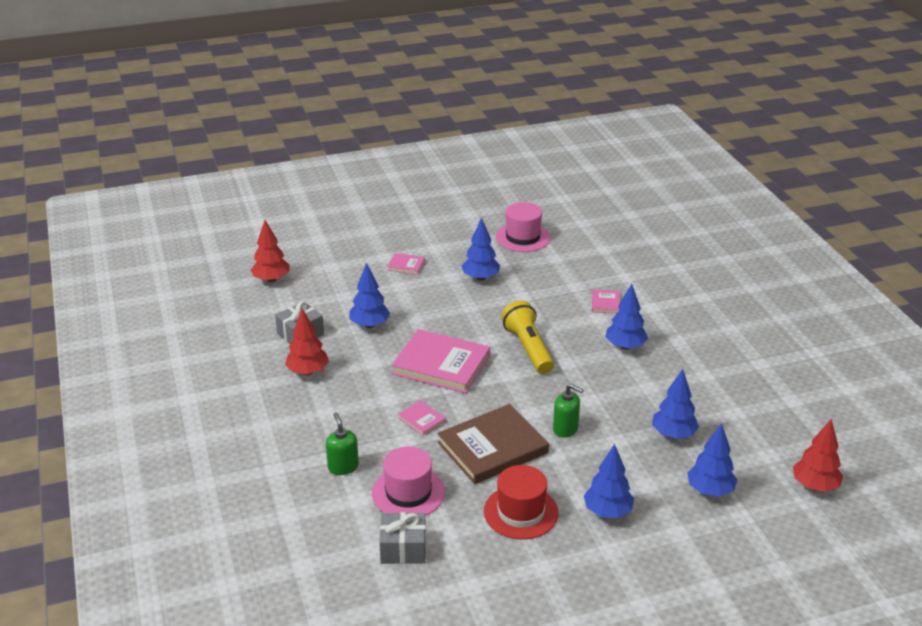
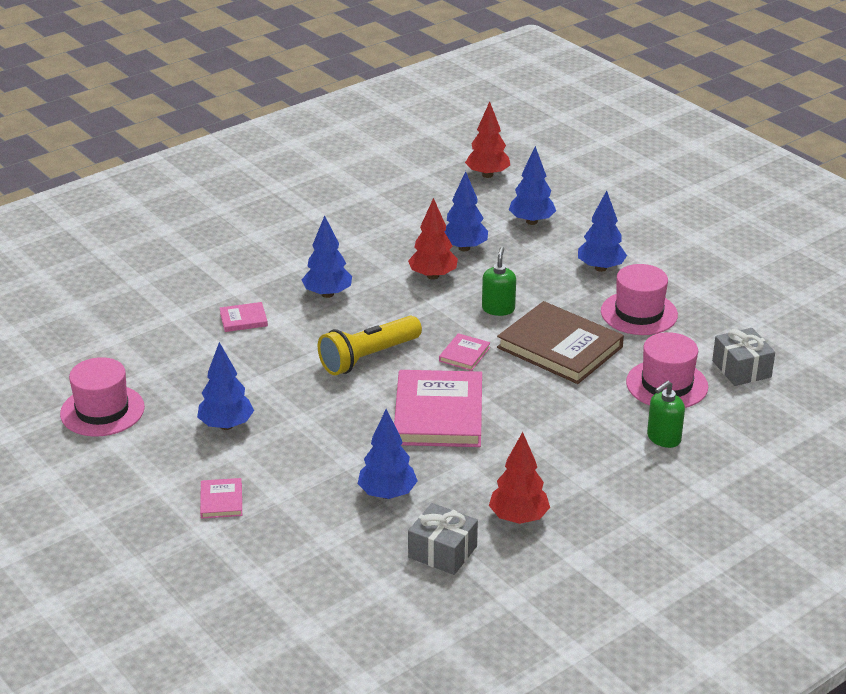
camera: 110 degrees left, 0 degrees up
red tree [251,220,290,283] -> red tree moved to [408,198,458,280]
pink book [398,400,446,436] -> pink book moved to [439,333,490,371]
red hat [484,465,559,540] -> pink hat [601,264,678,335]

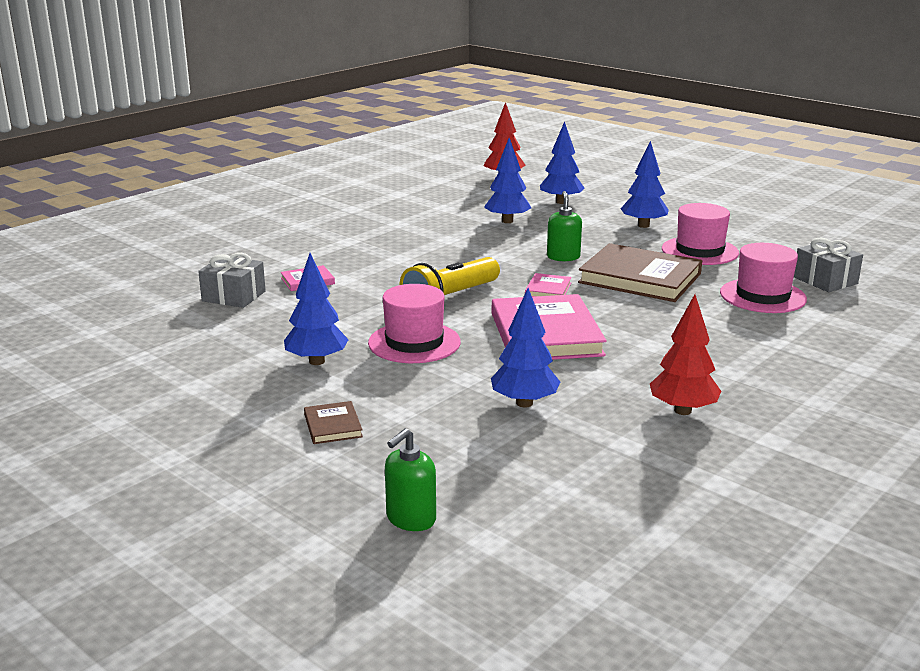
camera: 10 degrees left, 10 degrees down
pink hat [60,357,145,436] -> pink hat moved to [368,284,461,363]
pink book [200,478,242,519] -> brown book [304,401,363,444]
blue tree [302,215,352,298] -> none
red tree [408,198,458,280] -> none
grey gift [408,503,478,575] -> grey gift moved to [198,253,266,308]
green soap dispenser [647,380,685,448] -> green soap dispenser moved to [385,428,436,531]

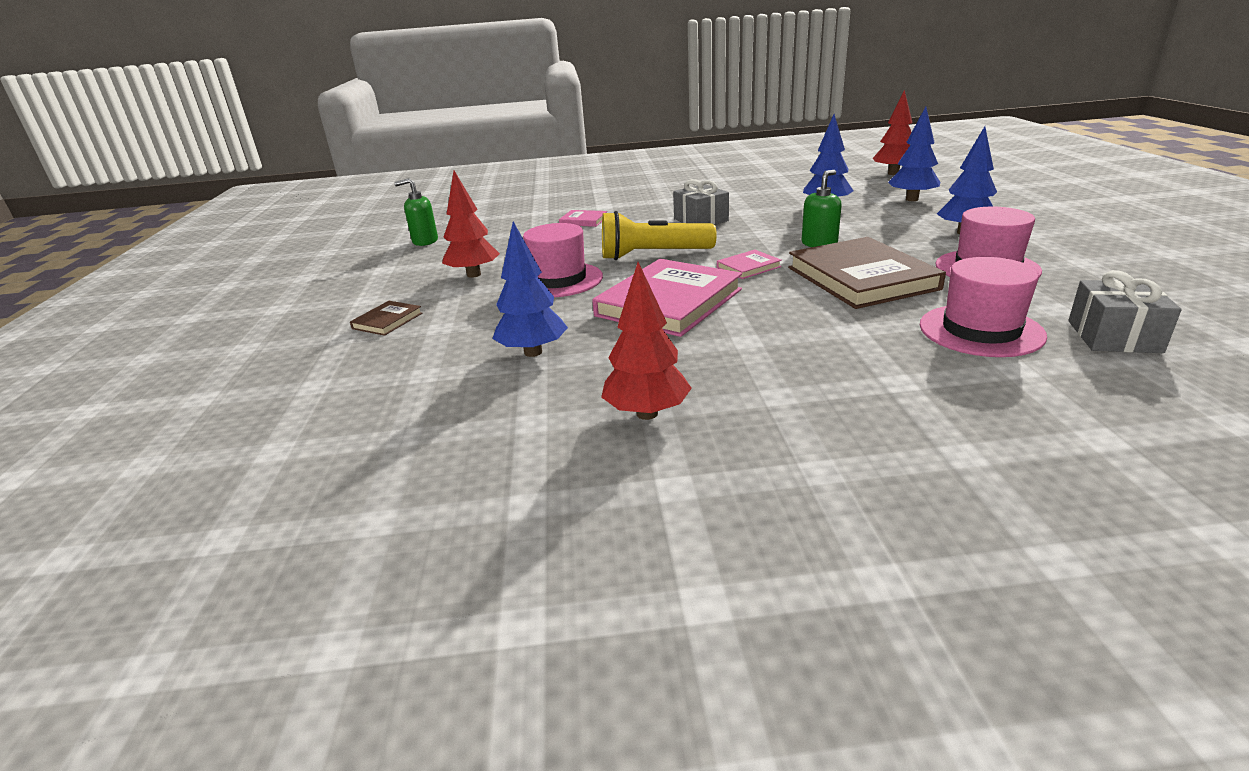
camera: 45 degrees right, 5 degrees up
grey gift [198,253,266,308] -> grey gift moved to [673,179,729,225]
blue tree [284,253,349,365] -> red tree [442,171,500,278]
green soap dispenser [385,428,436,531] -> green soap dispenser moved to [394,178,438,246]

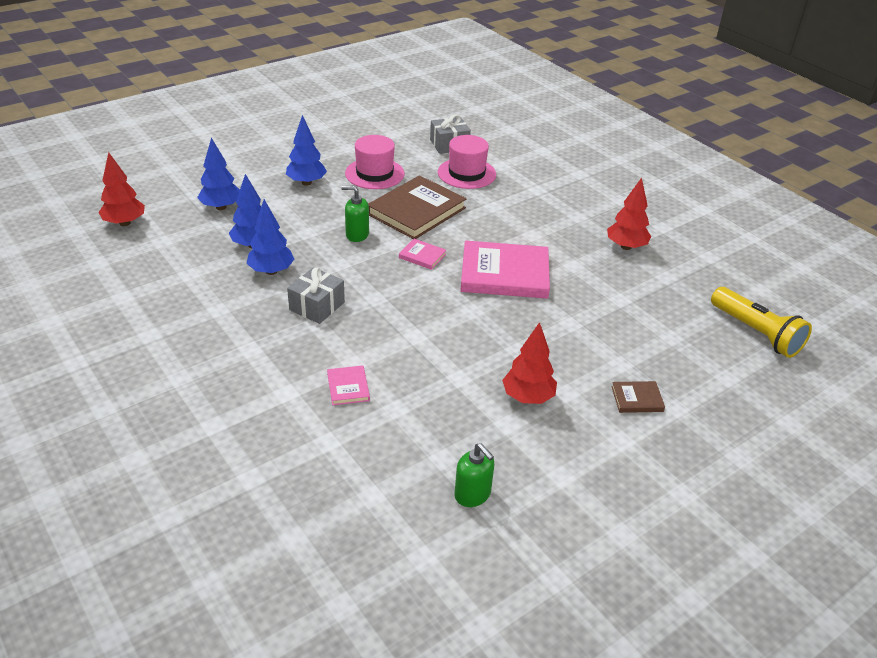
camera: 125 degrees left, 10 degrees up
blue tree [492,221,568,357] -> blue tree moved to [246,199,294,275]
pink hat [523,223,603,297] -> none
yellow flashlight [602,211,717,260] -> yellow flashlight moved to [711,287,812,358]

